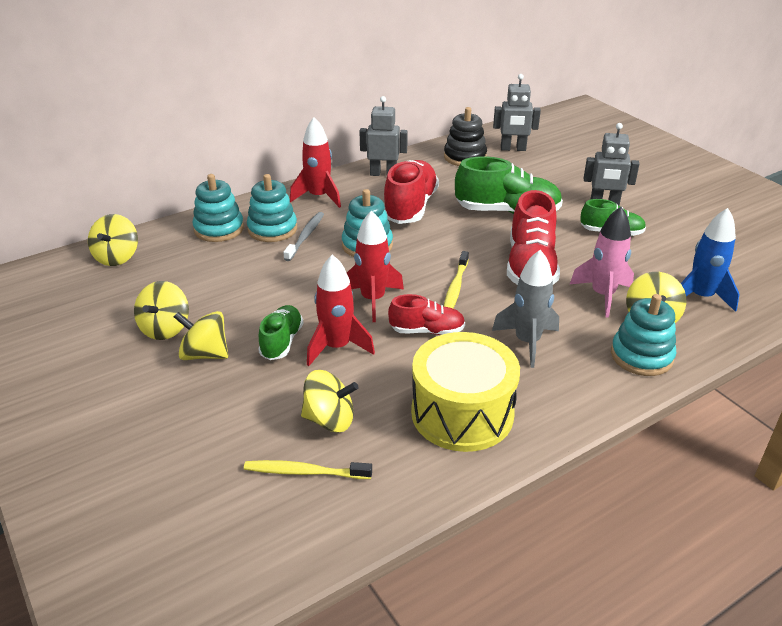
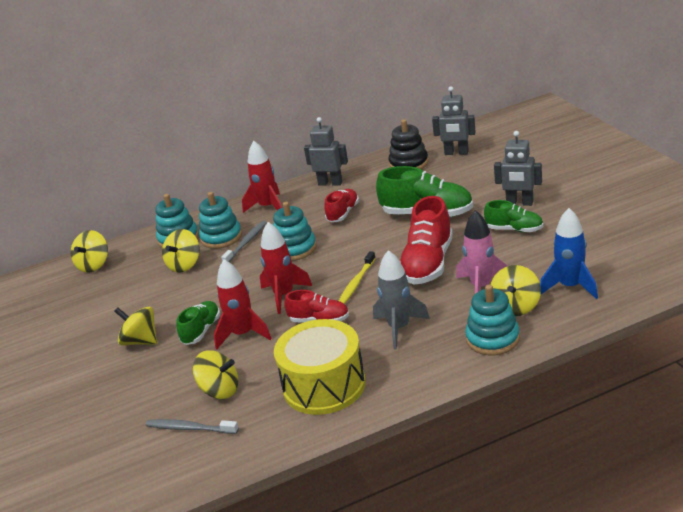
camera: 15 degrees right, 5 degrees down
yellow spinning top [134,281,189,340] -> yellow spinning top moved to [162,229,200,272]
yellow toothbrush [244,460,372,479] -> grey toothbrush [146,419,239,434]
red shoe [384,160,439,224] -> red shoe [324,189,359,222], size x0.58

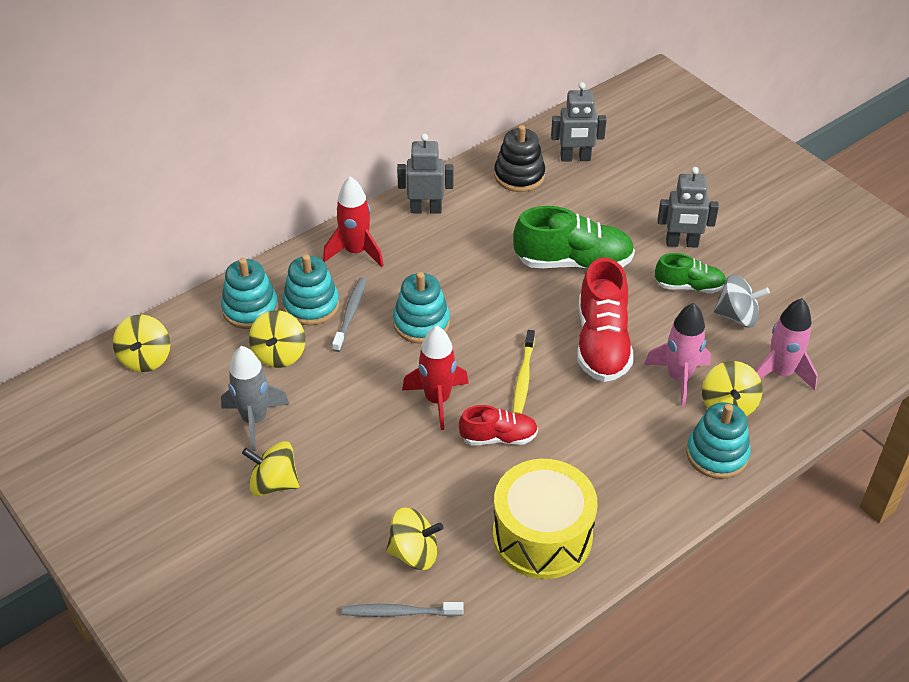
camera: 20 degrees left, 15 degrees up
green shoe [176,301,220,345] -> none
red rocket [214,259,272,350] -> none
red shoe [324,189,359,222] -> none
grey rocket [373,250,430,349] -> grey rocket moved to [221,346,290,451]
blue rocket [540,208,598,299] -> pink rocket [755,298,818,390]
none -> grey spinning top [714,275,770,327]

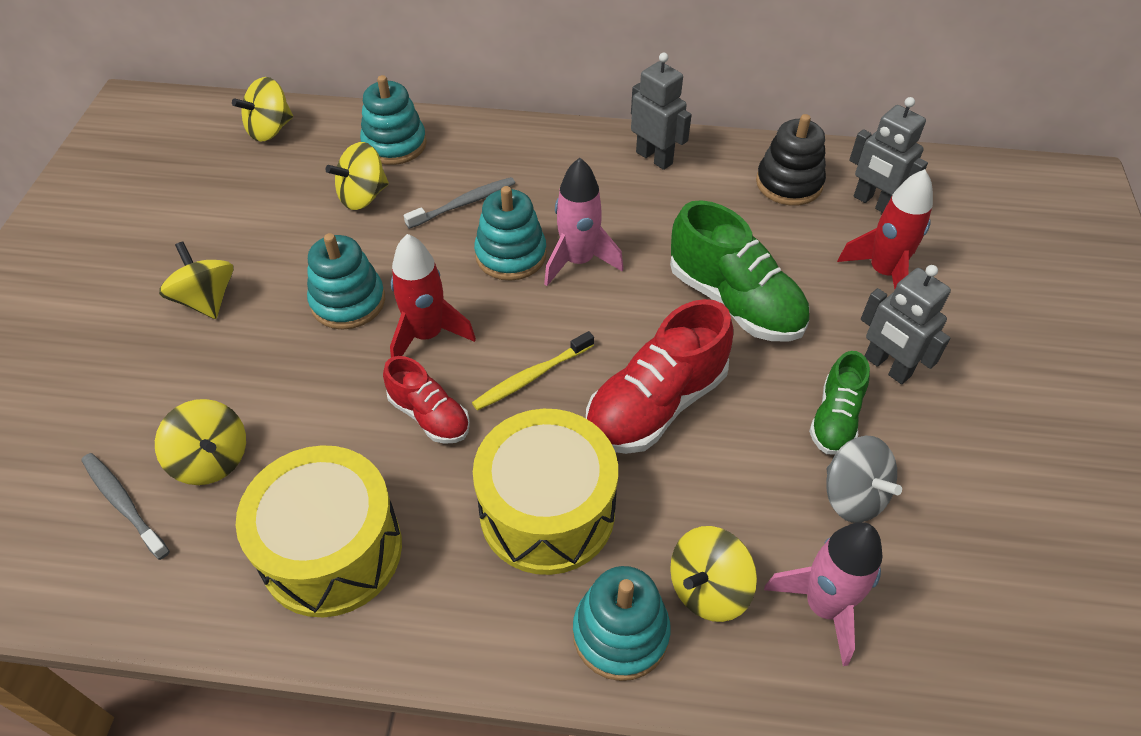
camera: 45 degrees right, 5 degrees up
grey rocket [221,346,290,451] -> none
turquoise stacking toy [283,254,340,325] -> turquoise stacking toy moved to [307,233,385,330]
red rocket [323,176,384,267] -> red rocket moved to [837,169,933,289]
pink rocket [644,303,711,407] -> pink rocket moved to [544,158,624,286]
green shoe [655,253,726,293] -> green shoe turned 60 degrees clockwise [809,351,870,455]
none -> yellow drum [473,409,618,575]

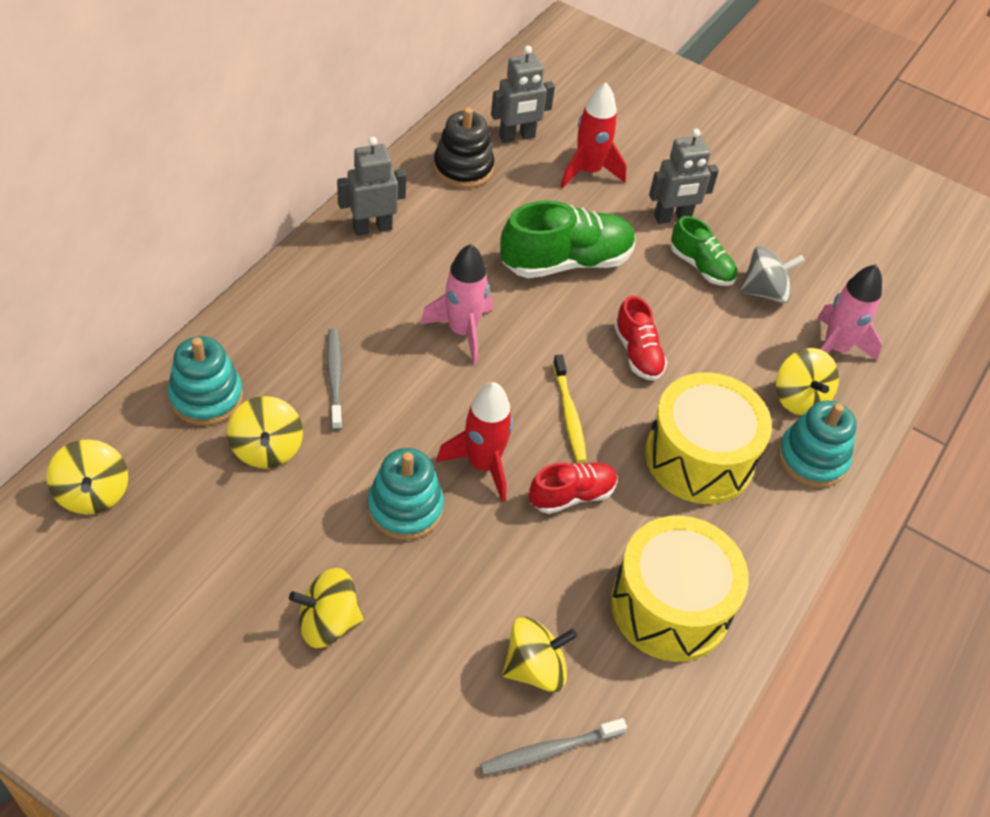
camera: 70 degrees left, 0 degrees up
turquoise stacking toy [474,186,547,281] -> none
red shoe [586,299,734,454] -> red shoe [614,296,667,381], size x0.58

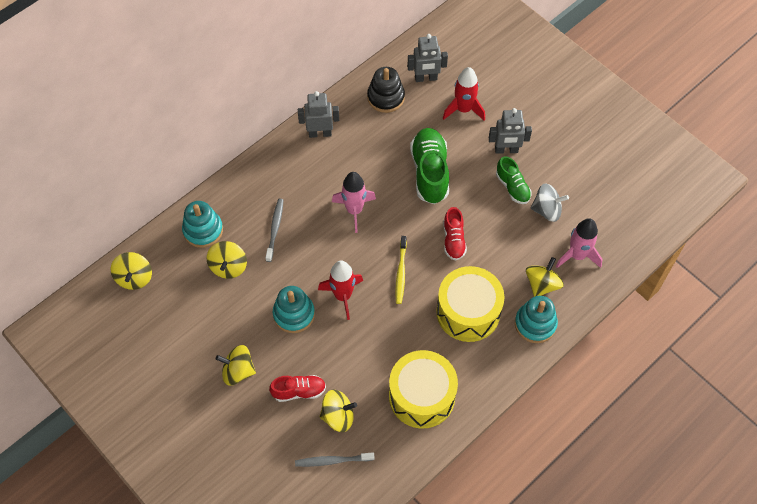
camera: 20 degrees right, 10 degrees up
green shoe [500,201,636,278] -> green shoe turned 90 degrees counterclockwise [410,128,449,204]
red shoe [529,462,617,514] -> red shoe moved to [269,375,326,402]
yellow spinning top [776,348,839,415] -> yellow spinning top turned 150 degrees counterclockwise [526,257,564,297]

